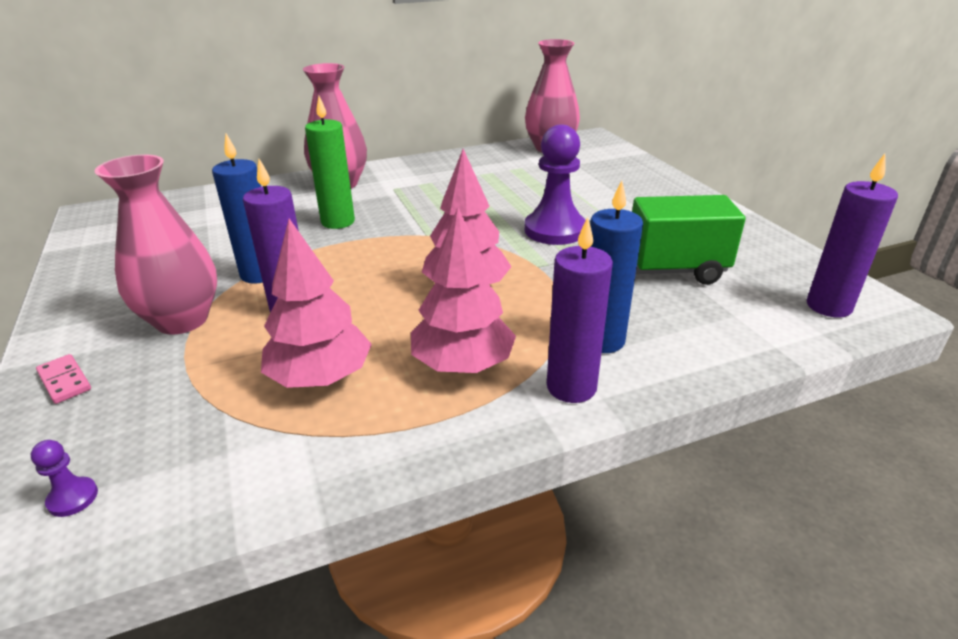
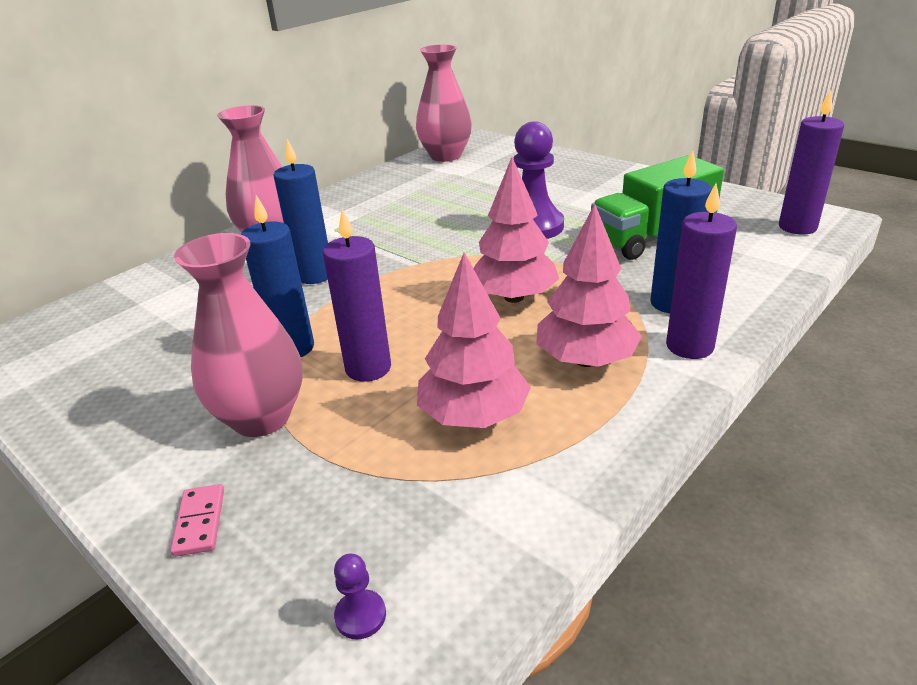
camera: 25 degrees left, 0 degrees up
pink domino [36,354,91,404] -> pink domino turned 60 degrees clockwise [170,484,224,557]
green candle [305,96,355,229] -> blue candle [273,139,328,284]

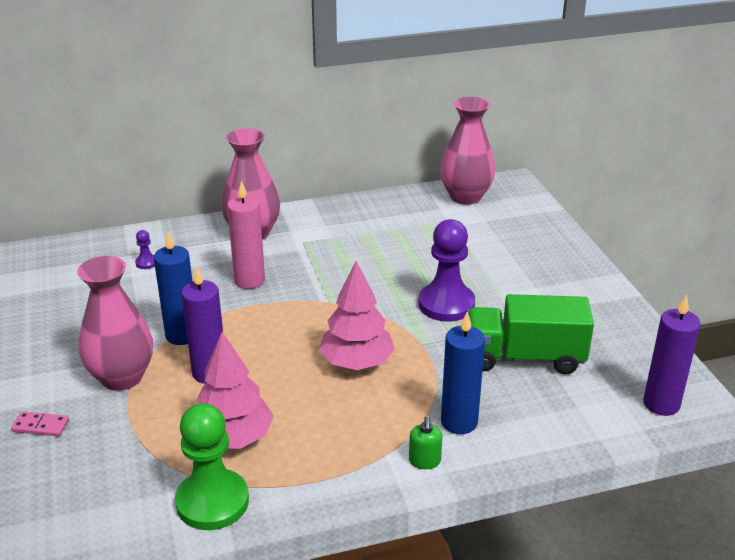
camera: 30 degrees right, 0 degrees up
pink domino [170,484,224,557] -> pink domino turned 75 degrees clockwise [11,411,69,437]
blue candle [273,139,328,284] -> pink candle [227,181,265,289]
purple pawn [334,554,386,639] -> purple pawn moved to [135,230,155,269]
pink tree [536,204,642,367] -> none
purple candle [666,183,737,359] -> green soap dispenser [409,416,442,469]
none -> green pawn [175,403,249,530]

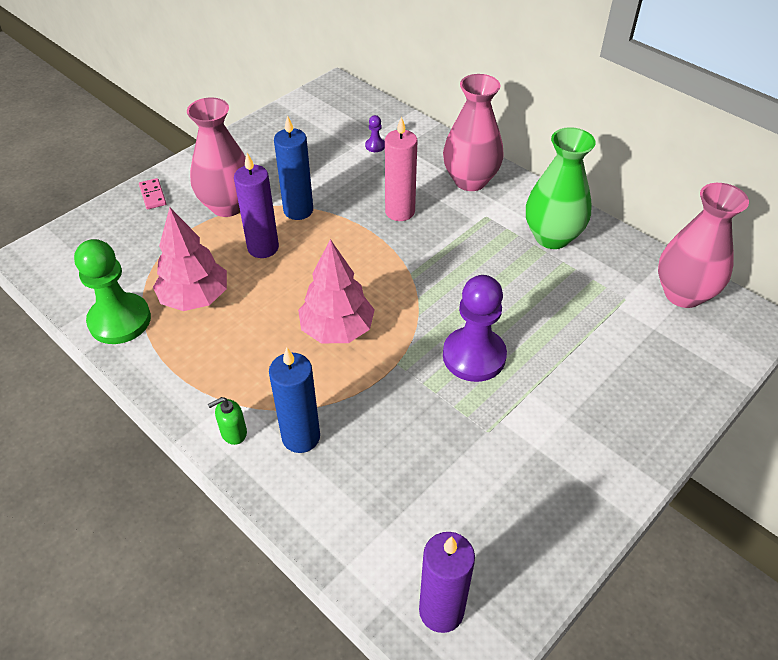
camera: 60 degrees right, 15 degrees up
green truck [468,294,594,374] -> none
none -> green vase [526,127,596,249]

